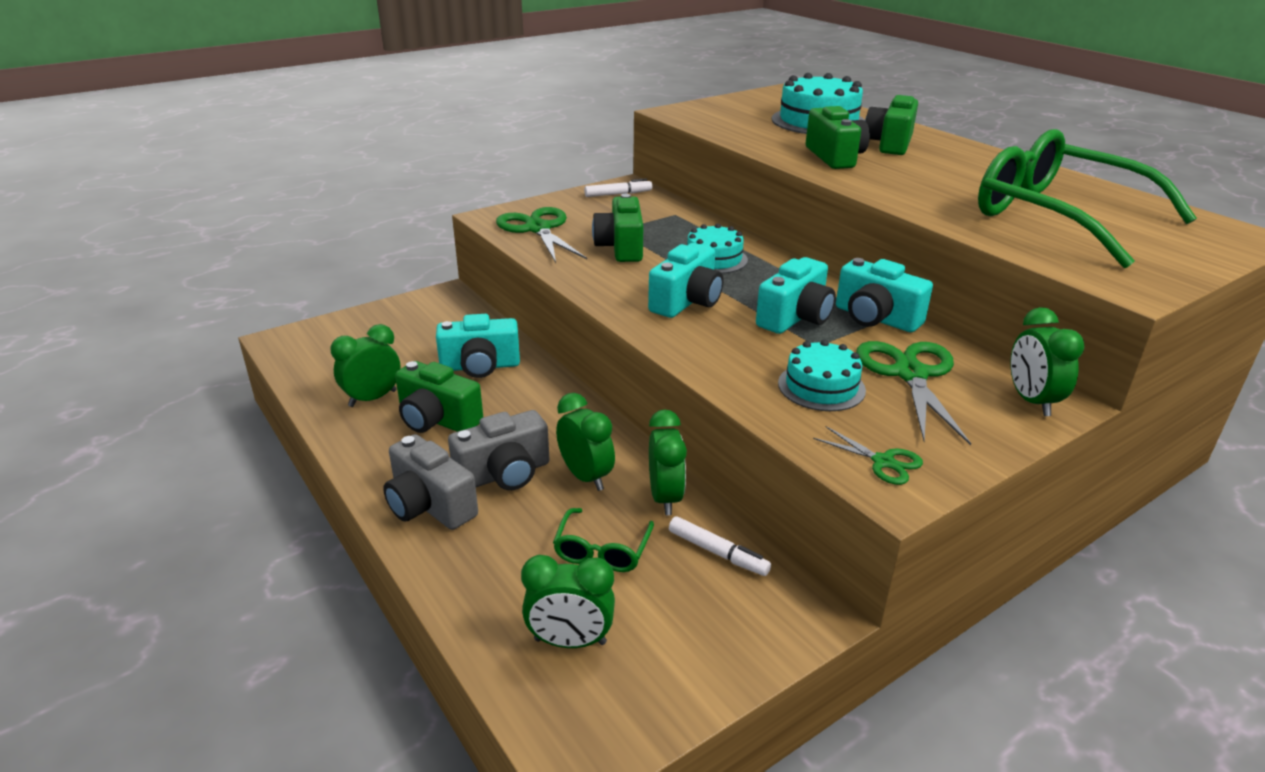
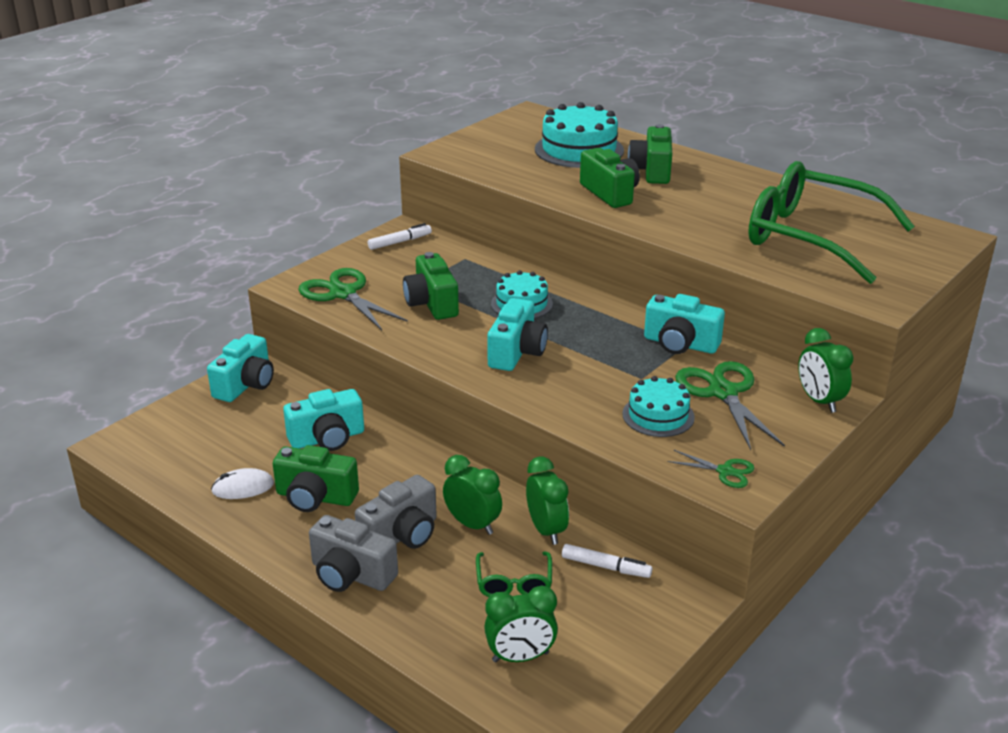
camera: 15 degrees left, 0 degrees up
green clock [330,324,401,407] -> white mouse [211,468,274,499]
turquoise camera [756,257,836,334] -> turquoise camera moved to [207,334,274,402]

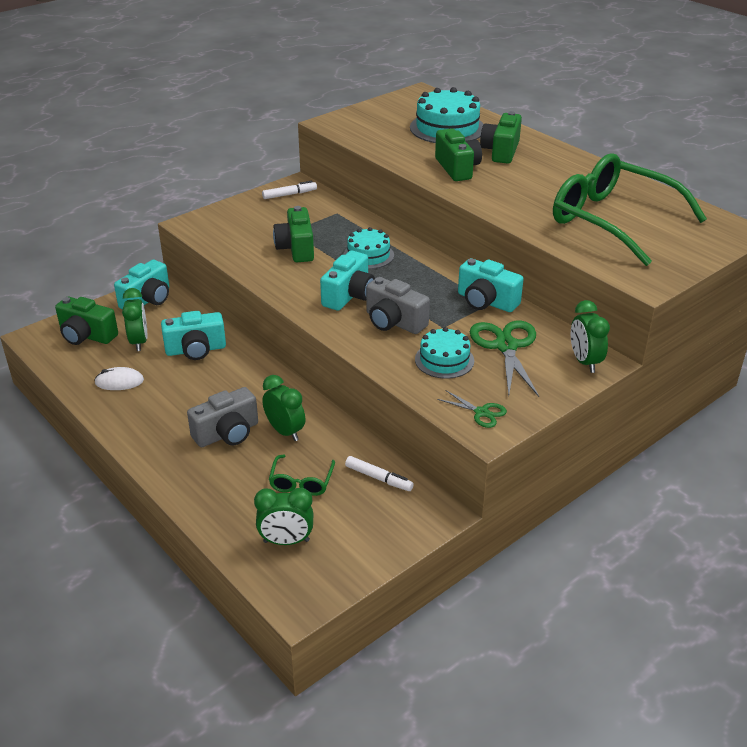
camera: 10 degrees right, 5 degrees up
green camera [273,445,359,512] -> green camera moved to [55,297,118,345]
green scissors [298,268,408,330] -> none
grey camera [309,515,398,592] -> grey camera moved to [366,277,430,334]
green clock [526,457,569,545] -> green clock moved to [122,288,147,351]

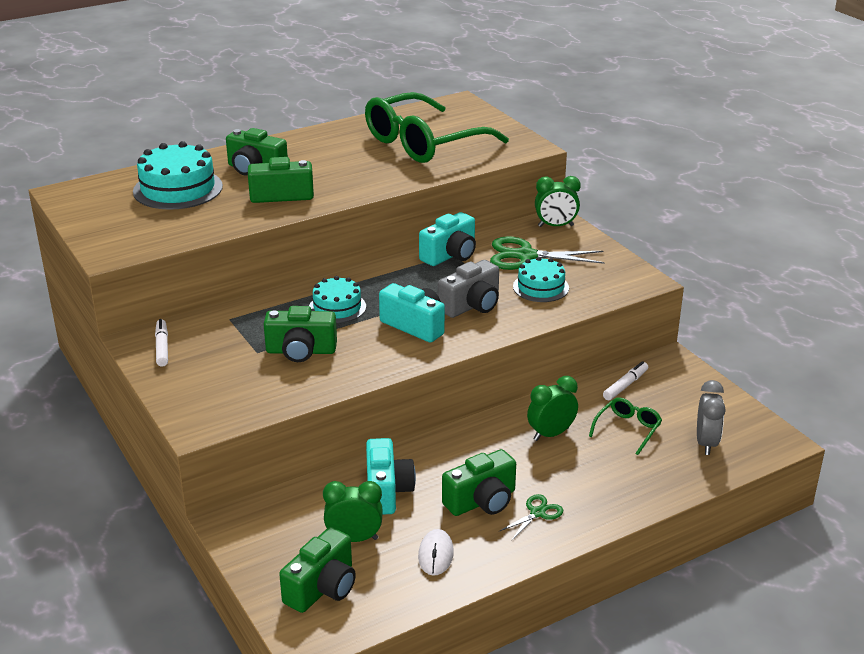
camera: 80 degrees left, 5 degrees down
turquoise camera [114,260,170,309] -> none
grey camera [187,387,258,447] -> none
green clock [254,488,313,545] -> grey clock [697,380,726,455]
green glasses [269,455,335,496] -> green glasses turned 75 degrees counterclockwise [589,398,662,455]
green scissors [437,390,507,428] -> green scissors moved to [498,494,563,541]
none -> green camera [442,449,516,516]

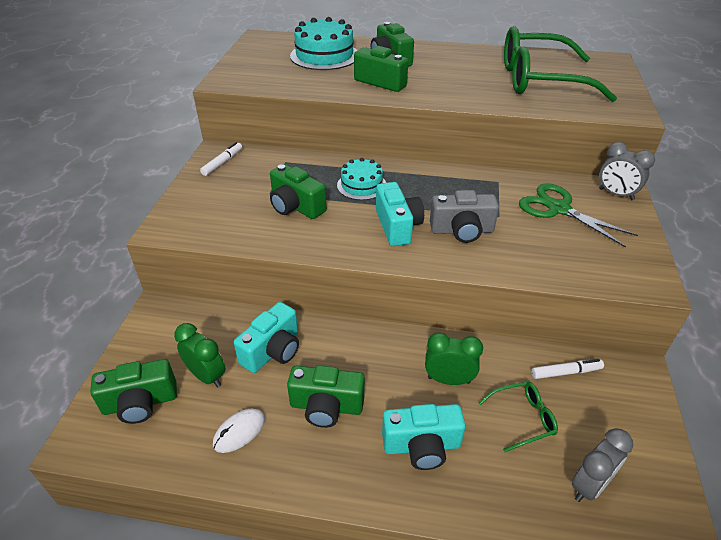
camera: 40 degrees right, 10 degrees up
turquoise camera [419,212,476,266] -> turquoise camera moved to [382,404,466,470]
green scissors [498,494,563,541] -> none
turquoise cake [513,257,569,302] -> none
green clock [535,176,581,227] -> grey clock [599,142,655,200]

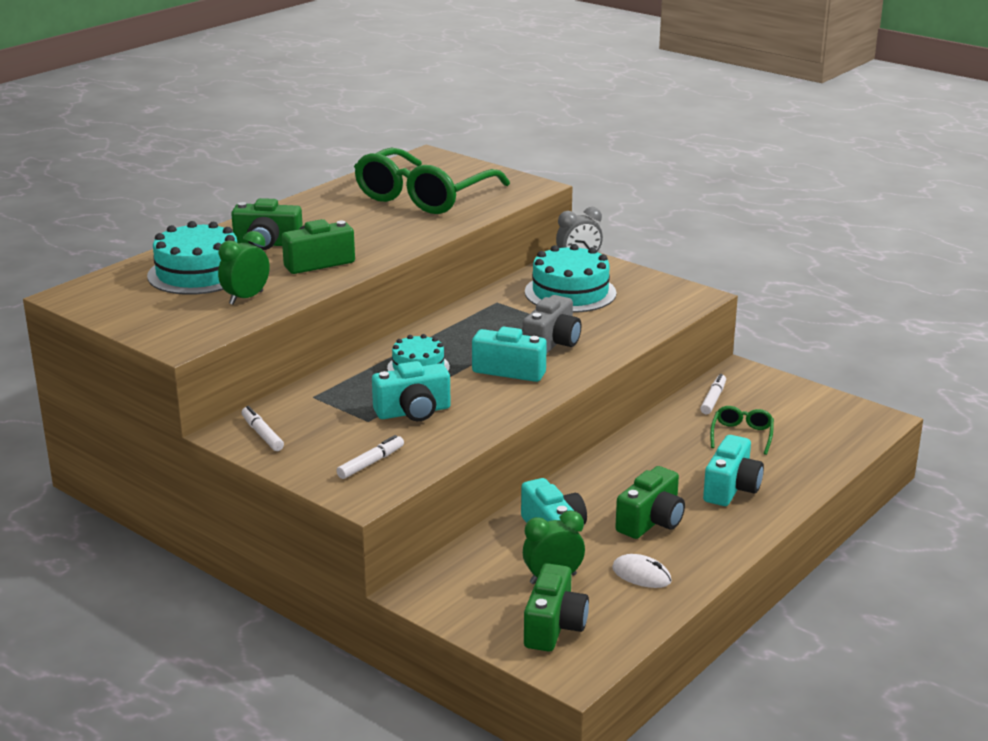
camera: 60 degrees left, 15 degrees down
white mouse [213,409,265,453] -> white mouse turned 45 degrees counterclockwise [612,554,672,588]
green camera [270,164,327,219] -> turquoise camera [372,361,451,421]
green clock [425,333,483,385] -> green clock moved to [218,231,270,305]
green scissors [519,183,638,248] -> turquoise cake [525,244,617,313]
grey clock [572,428,633,502] -> none
none -> white marker [337,435,404,479]

